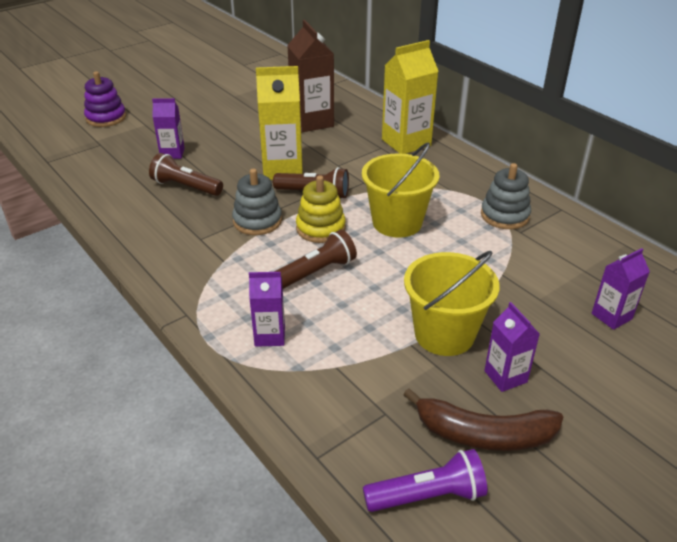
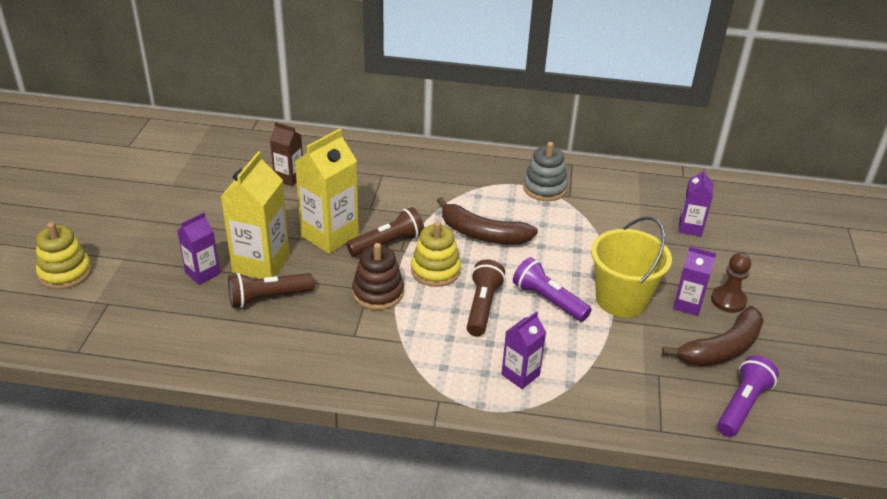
camera: 45 degrees left, 0 degrees up
purple stacking toy [84,71,126,127] -> yellow stacking toy [36,222,92,289]
grey stacking toy [232,169,282,235] -> brown stacking toy [352,243,404,310]
brown carton [287,20,334,132] -> brown carton [270,122,303,186], size x0.57
yellow bucket [362,142,439,238] -> brown banana [437,197,538,244]
yellow carton [382,40,438,154] -> yellow carton moved to [221,151,290,279]
none -> purple flashlight [513,257,591,322]
none -> brown pawn [711,253,751,313]

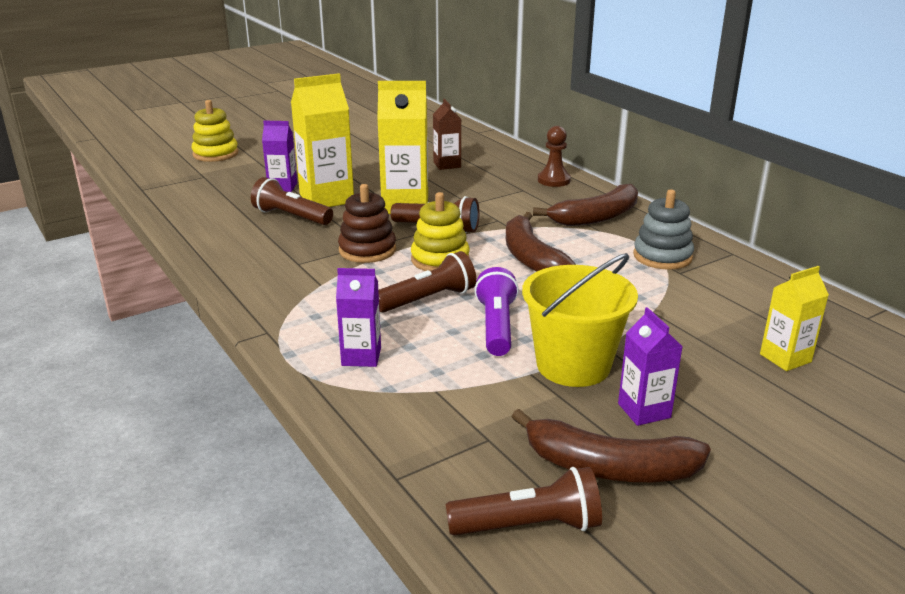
camera: 50 degrees right, 10 degrees down
purple carton [679,169,713,236] -> yellow carton [760,266,829,371]
brown pawn [711,253,751,313] -> brown pawn moved to [538,126,571,187]
purple flashlight [717,355,779,437] -> brown flashlight [445,467,602,536]
none -> brown banana [533,184,638,226]

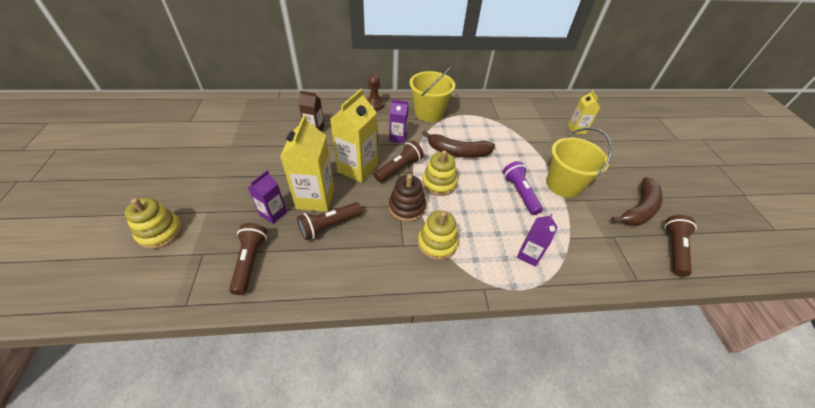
camera: 65 degrees left, 20 degrees up
brown flashlight [378,251,476,313] -> brown flashlight moved to [229,223,267,295]
purple flashlight [475,267,519,356] -> purple flashlight turned 45 degrees clockwise [503,161,543,215]
brown banana [533,184,638,226] -> yellow bucket [410,66,455,122]
purple carton [618,307,683,426] -> purple carton moved to [389,99,409,143]
grey stacking toy [633,189,694,270] -> none
none -> yellow stacking toy [418,210,458,260]

